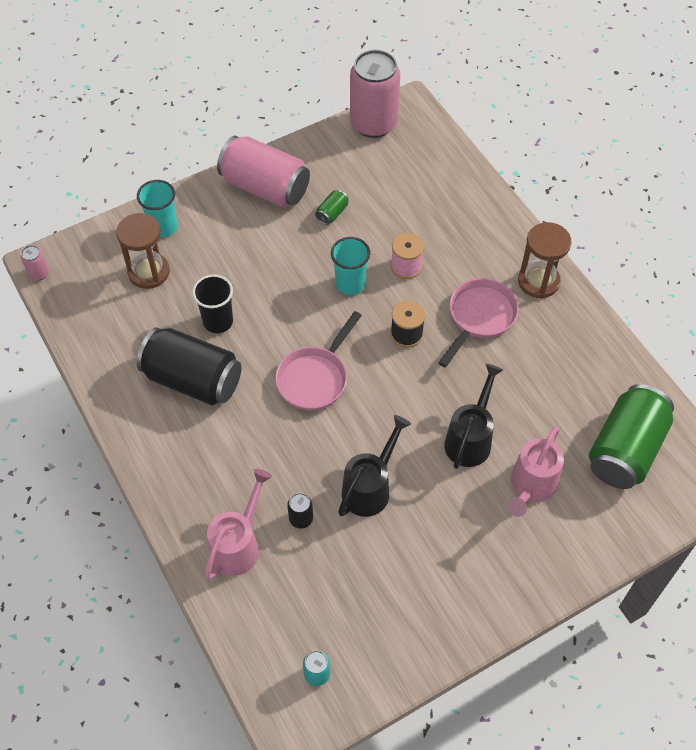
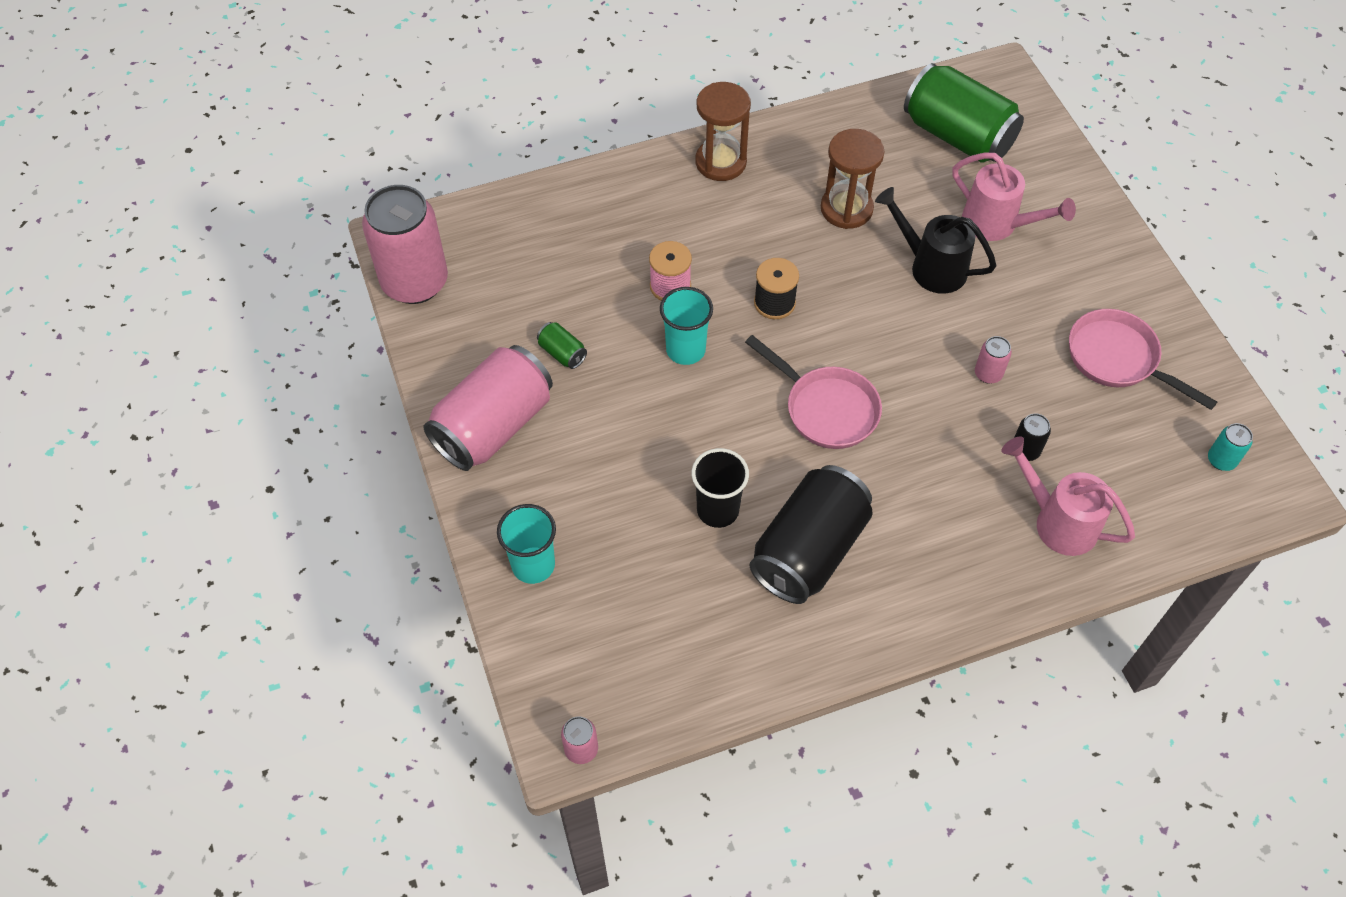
camera: 80 degrees left, 0 degrees up
brown hourglass [116,213,170,289] -> brown hourglass moved to [821,129,884,229]
black watering can [338,415,411,517] -> pink can [975,336,1012,384]
pink pan [438,278,519,367] -> pink pan moved to [1069,309,1217,410]

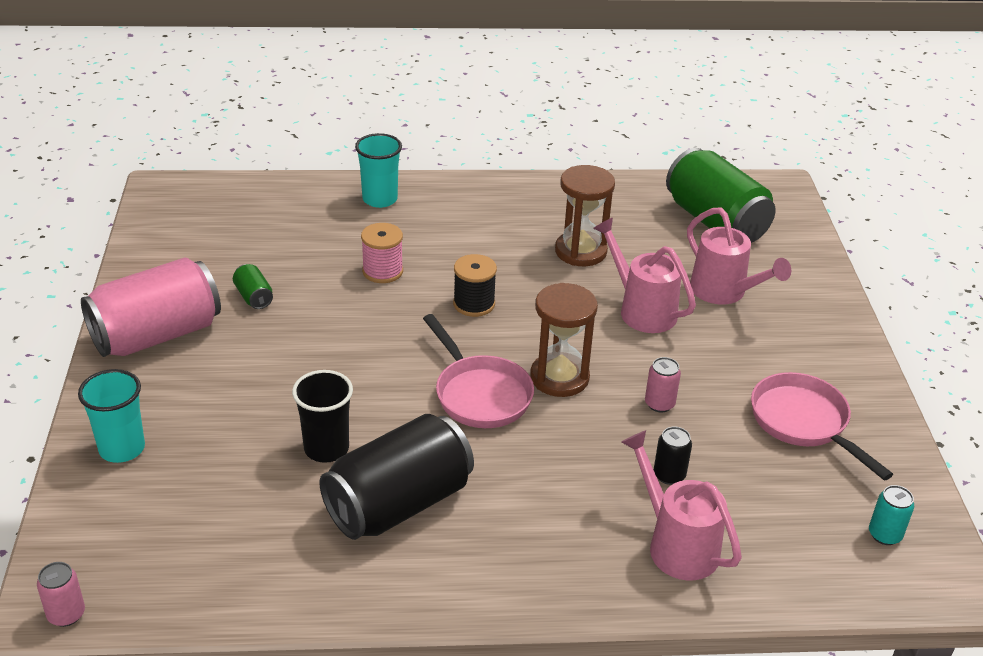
camera: 15 degrees right, 20 degrees down
pink can [362,185,448,304] -> none
turquoise cup [660,287,713,365] -> turquoise cup moved to [355,133,402,208]
brown hourglass [695,82,751,181] -> brown hourglass moved to [530,283,598,397]
black watering can [875,187,996,294] -> pink watering can [593,218,696,333]

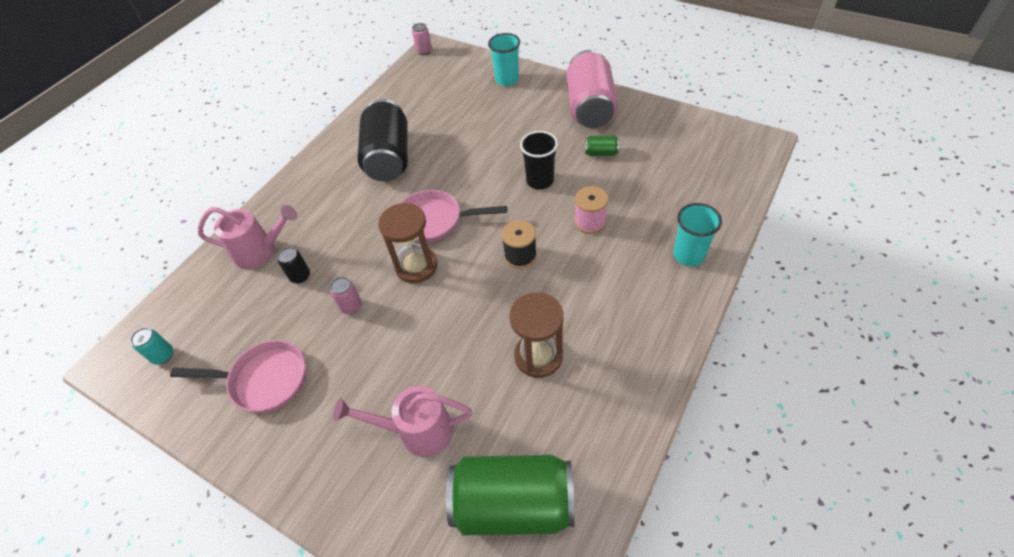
camera: 130 degrees right, 15 degrees up
black cup [292,370,353,463] -> black cup moved to [520,131,558,189]
pink watering can [593,218,696,333] -> none

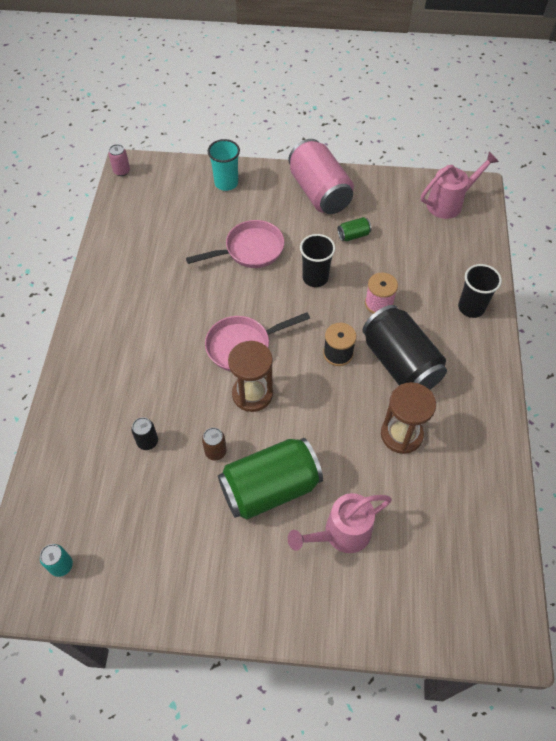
camera: 30 degrees left, 5 degrees up
pink pan [170,340,306,413] -> pink pan moved to [186,220,284,268]
pink watering can [198,205,297,269] -> pink watering can moved to [421,152,499,219]
pink can [330,277,362,314] -> brown can [202,428,227,460]
black can [358,99,408,181] -> black can moved to [362,305,447,390]
green can [446,455,575,535] -> green can moved to [218,438,323,520]
turquoise cup [673,203,722,266] -> black cup [458,264,502,318]

